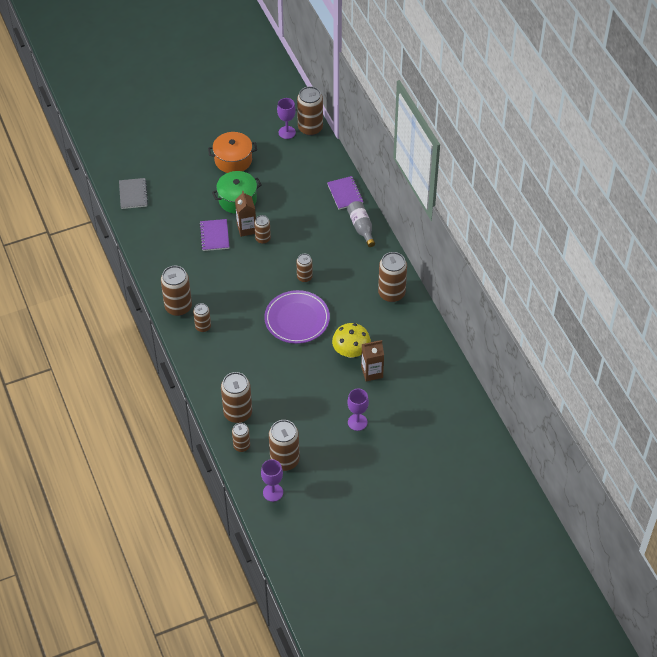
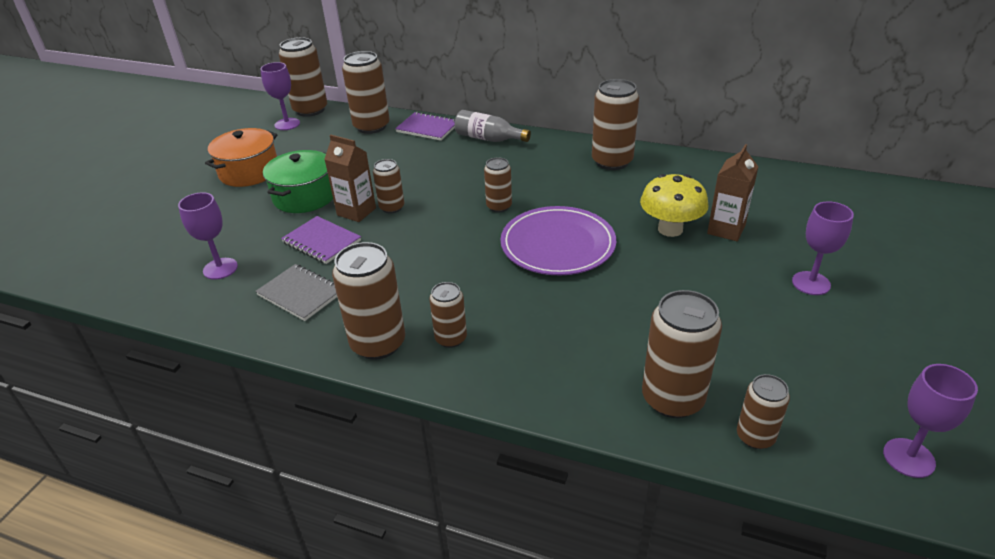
camera: 45 degrees left, 15 degrees down
grey notebook [119,178,148,209] -> grey notebook moved to [255,264,337,321]
brown can [269,420,300,471] -> brown can moved to [342,51,390,134]
none -> purple goblet [178,192,238,280]

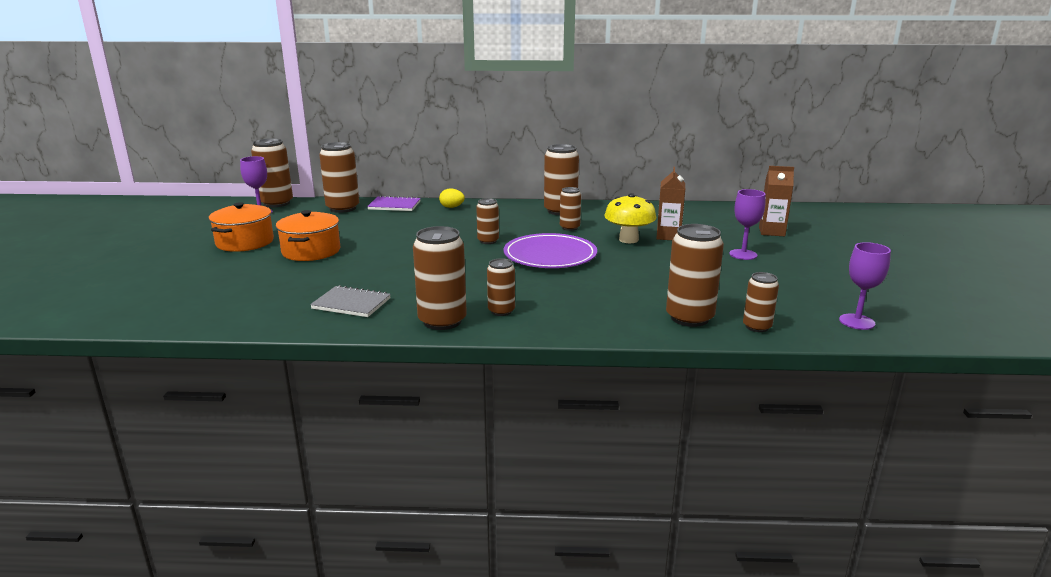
camera: 20 degrees left, 15 degrees down
purple goblet [178,192,238,280] -> none
green pot [263,150,333,213] -> orange pot [276,210,340,261]
purple notebook [281,216,361,264] -> none
brown carton [325,135,376,222] -> brown carton moved to [759,166,794,236]
brown can [373,159,404,213] -> brown can moved to [560,187,581,231]
grey bottle [454,110,531,142] -> yellow egg [439,188,465,208]

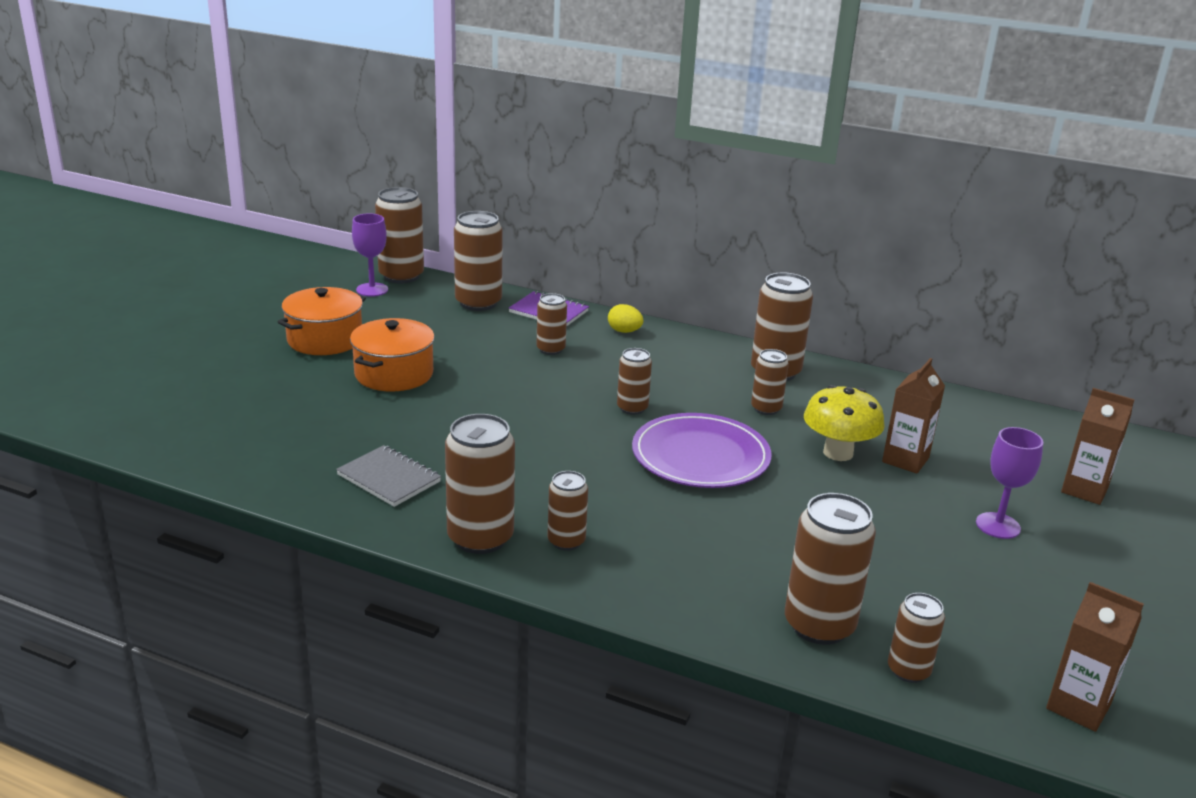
camera: 20 degrees right, 5 degrees up
purple goblet [839,242,891,330] -> brown carton [1046,582,1144,732]
none -> brown can [537,293,567,355]

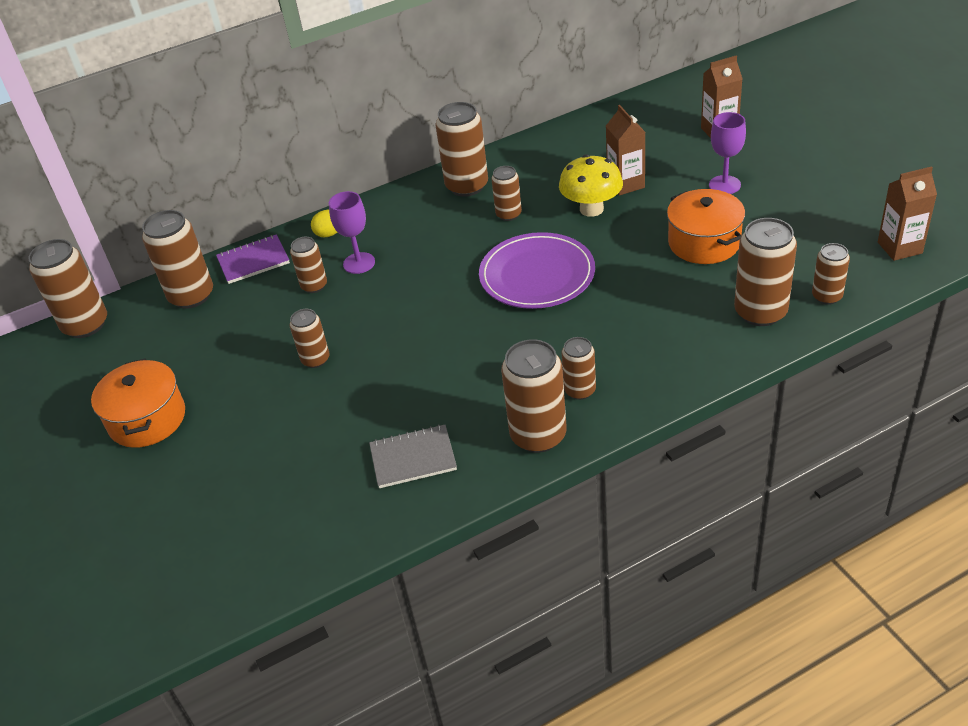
camera: 45 degrees left, 15 degrees up
orange pot [350,318,435,391] -> orange pot moved to [667,189,745,264]
purple goblet [352,213,388,297] -> purple goblet moved to [329,191,375,274]
brown can [617,348,652,415] -> brown can moved to [290,309,330,368]

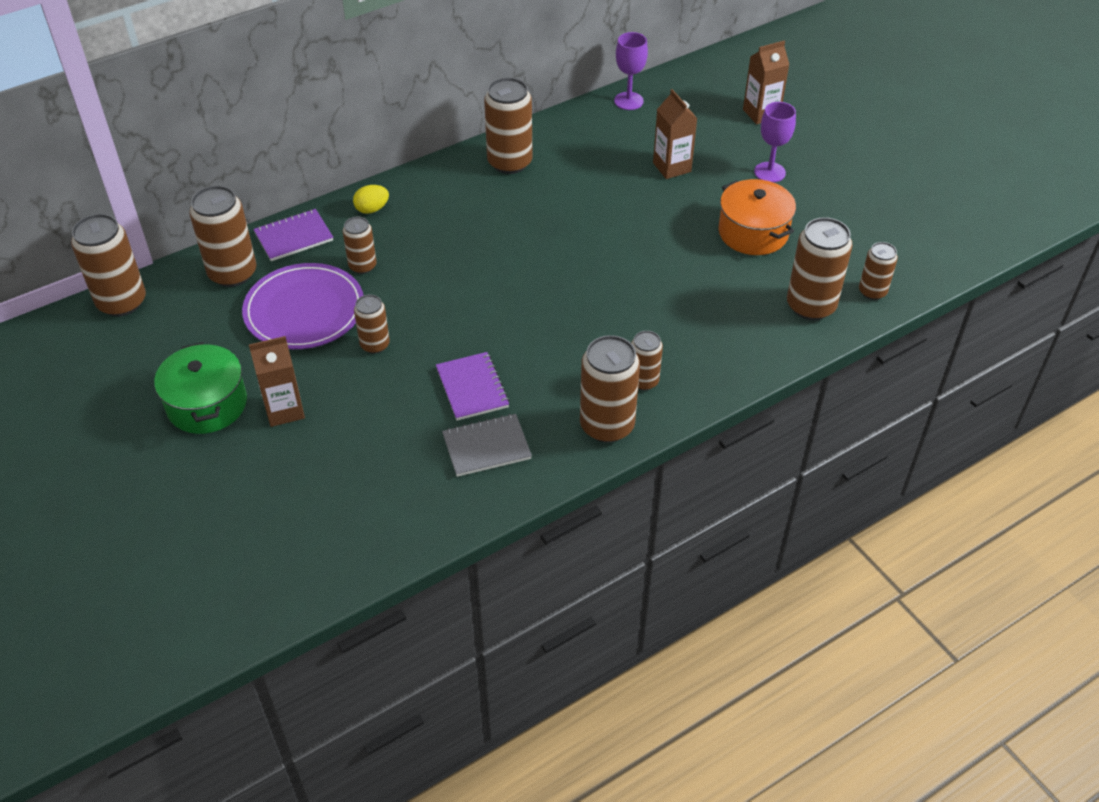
camera: 10 degrees left, 5 degrees up
orange pot [91,359,185,448] -> green pot [154,342,247,434]
purple goblet [329,191,375,274] -> purple goblet moved to [614,32,648,110]
purple plate [479,232,595,309] -> purple plate moved to [242,263,363,349]
brown can [491,166,522,221] -> none
yellow mushroom [559,154,623,217] -> none
brown carton [878,166,937,261] -> brown carton moved to [249,336,305,427]
none -> purple notebook [436,352,509,421]

